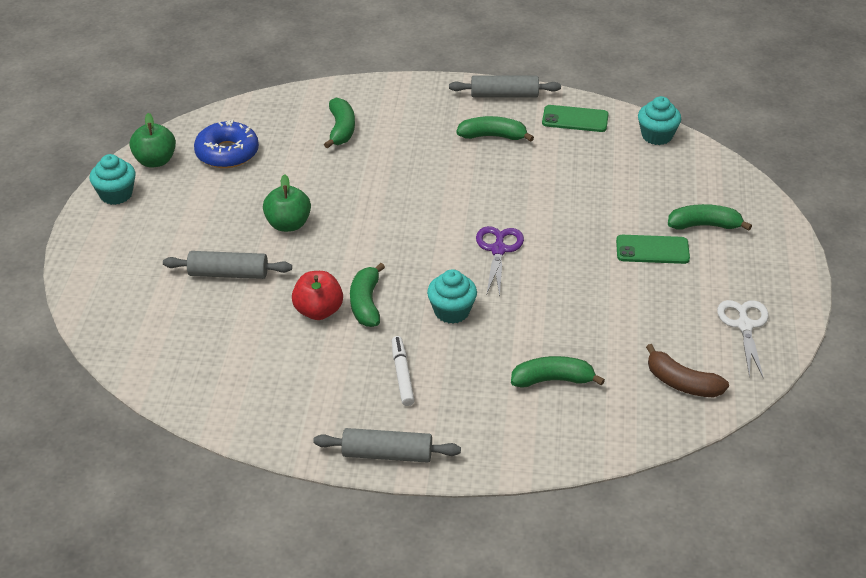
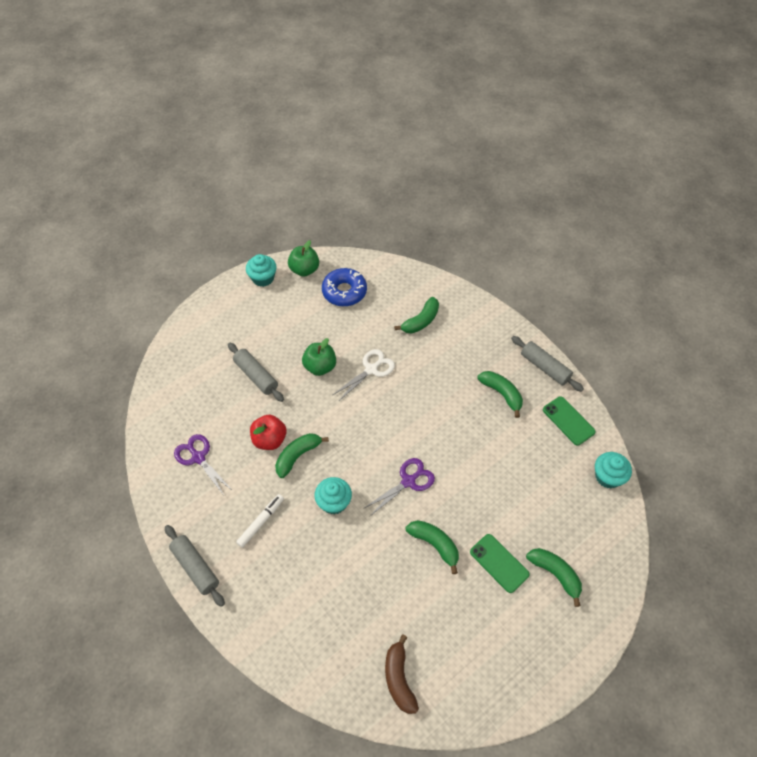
camera: 45 degrees right, 15 degrees up
green banana [511,356,605,388] -> green banana moved to [406,520,459,574]
white scissors [717,300,769,379] -> white scissors moved to [333,349,395,402]
none -> purple scissors [174,434,233,497]

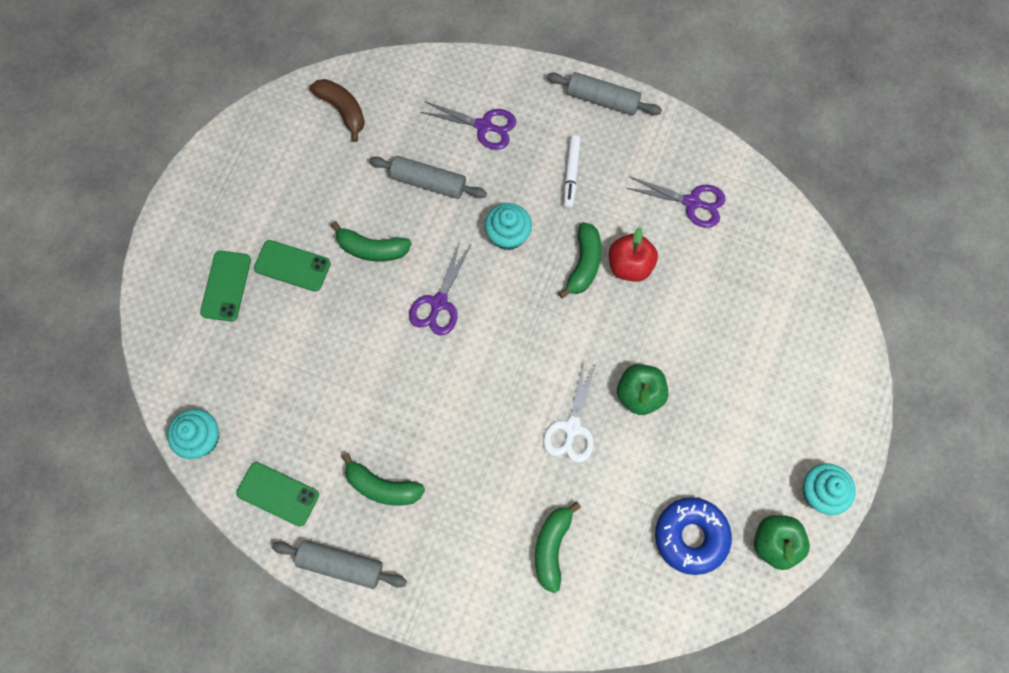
camera: 150 degrees right, 15 degrees up
grey rolling pin [228,343,284,402] -> grey rolling pin moved to [369,156,487,199]
green banana [526,548,582,607] -> green phone [200,251,251,321]
none -> purple scissors [420,101,516,150]

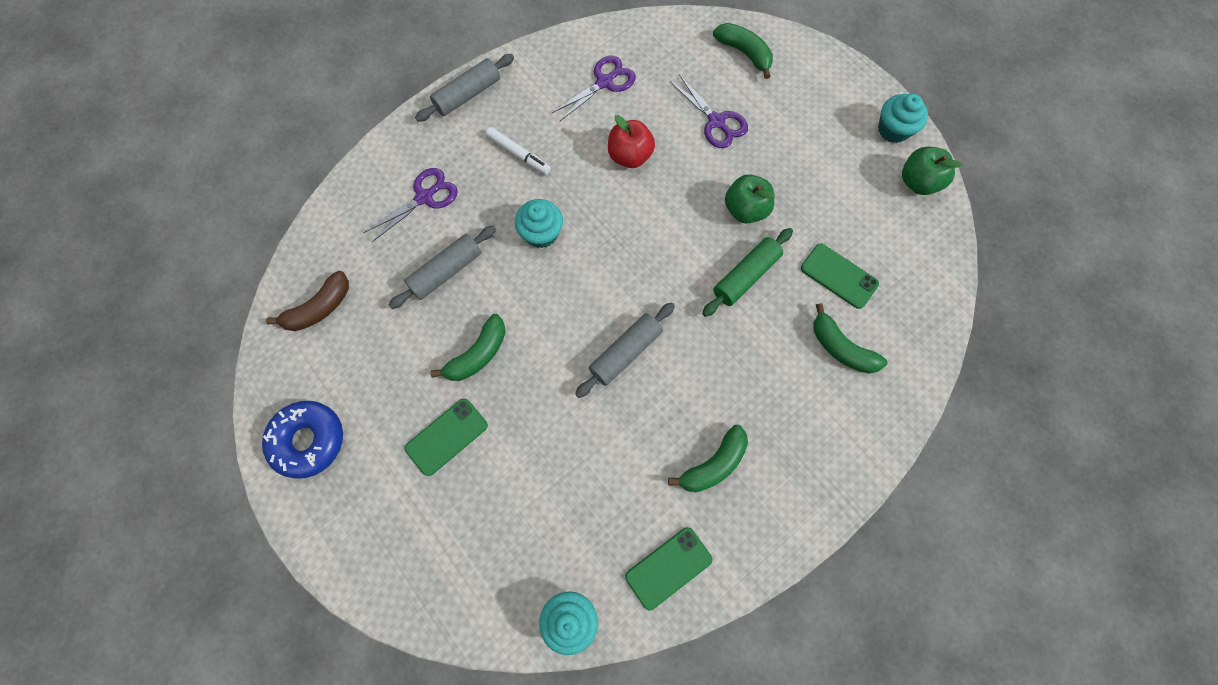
camera: 60 degrees left, 0 degrees up
green phone [200,251,251,321] -> green phone moved to [801,244,879,309]
grey rolling pin [272,540,407,589] -> grey rolling pin moved to [575,302,675,398]
brown banana [309,79,365,142] -> brown banana turned 150 degrees clockwise [266,271,349,331]
purple scissors [409,240,471,335] -> purple scissors moved to [670,74,748,148]
white scissors [543,360,596,463] -> green rolling pin [702,228,793,317]
green banana [558,222,602,299] -> green banana moved to [713,23,773,79]
blue donut [655,497,732,575] -> blue donut moved to [262,401,343,479]

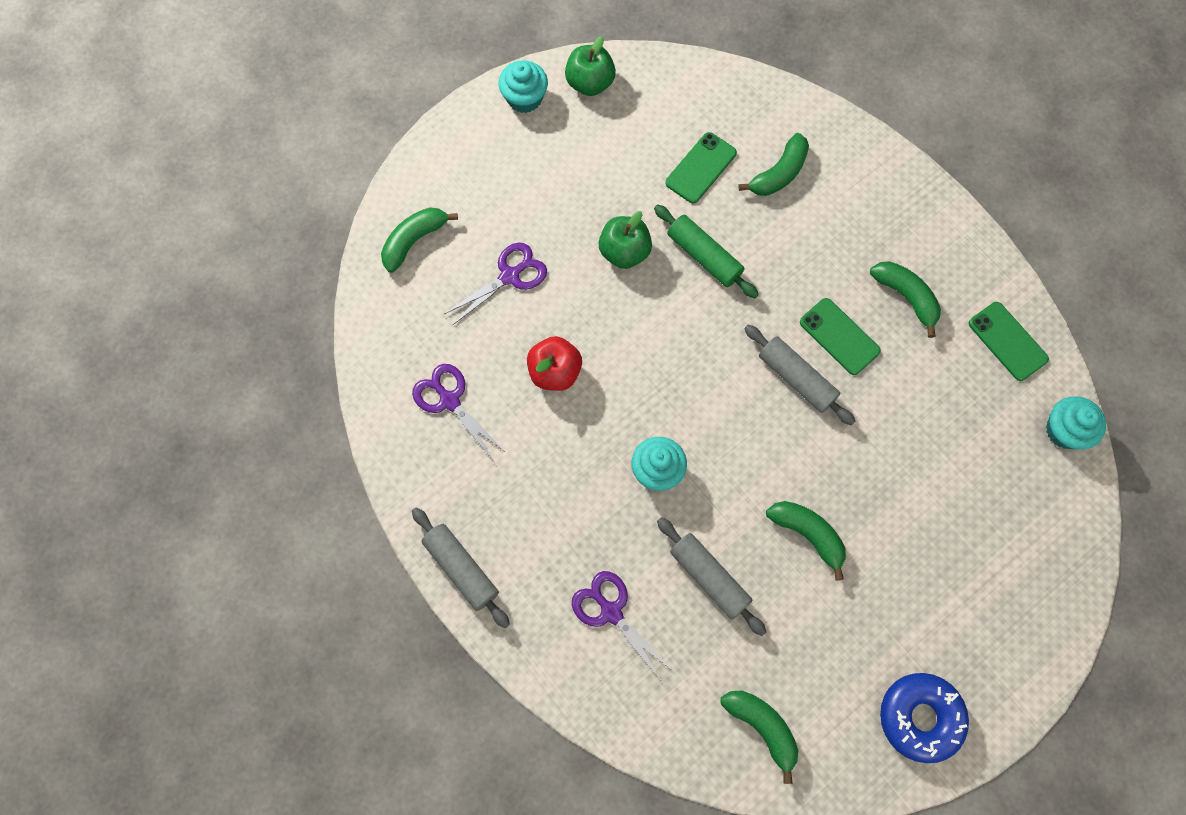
camera: 90 degrees left, 0 degrees up
brown banana [266,271,349,331] -> green banana [720,690,798,784]
green phone [405,398,488,476] -> green phone moved to [800,298,881,375]
white marker [486,127,551,175] -> none

